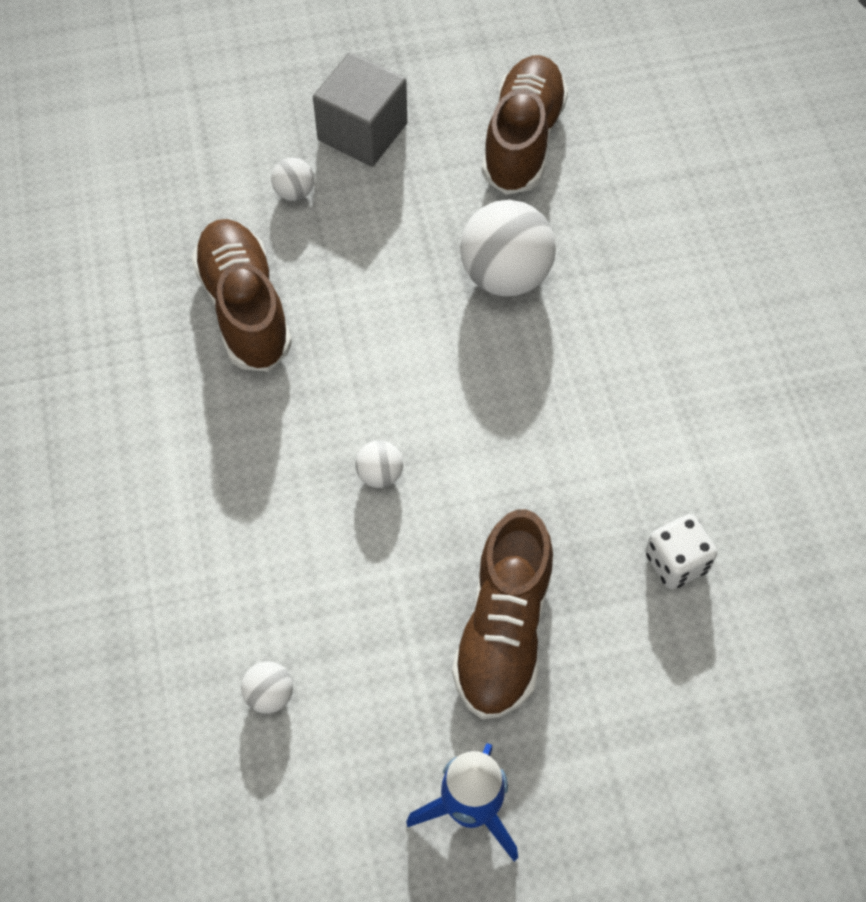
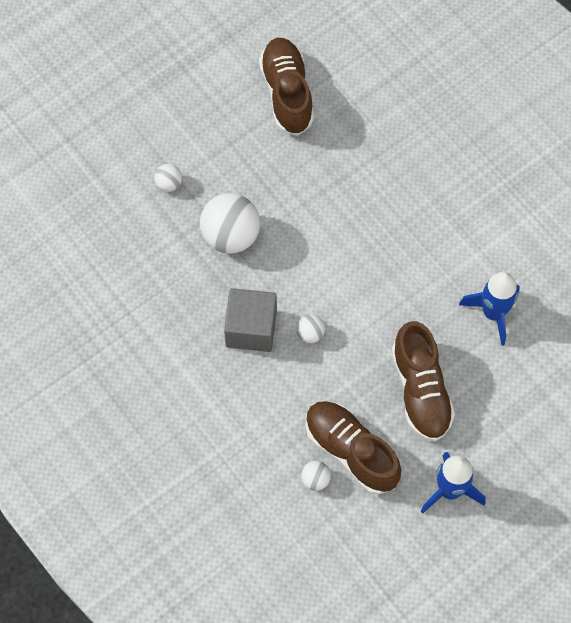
camera: 25 degrees left, 5 degrees up
brown shoe [191,219,292,371] -> brown shoe moved to [306,401,401,495]
grey cube [313,52,407,167] -> grey cube moved to [224,288,277,352]
white ball [460,200,556,296] -> white ball moved to [200,193,260,254]
white dice [645,514,717,589] -> blue rocket [459,272,520,346]

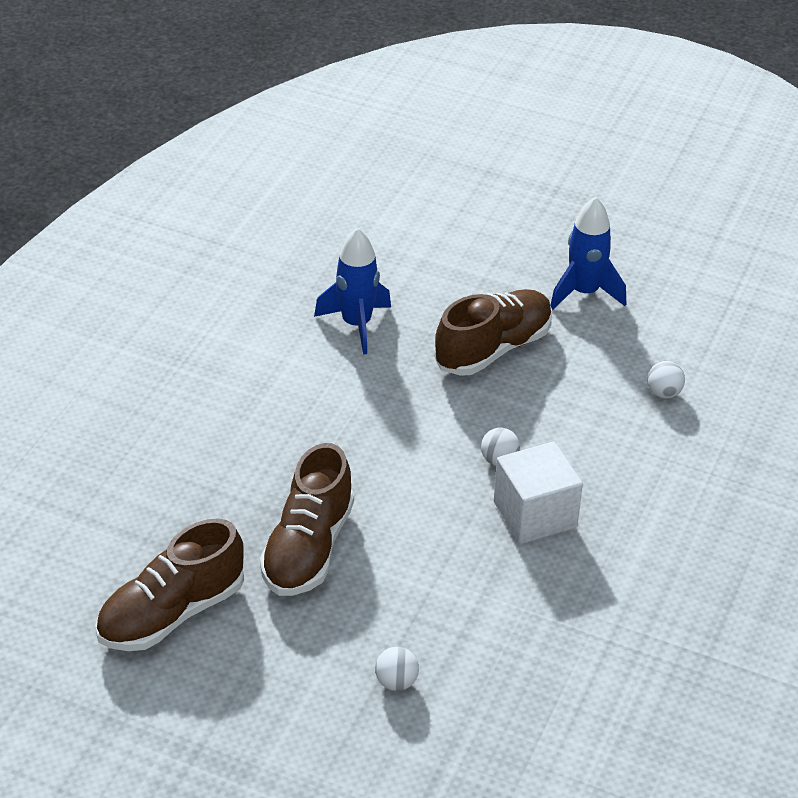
camera: 120 degrees left, 25 degrees down
white ball [200,193,260,254] -> none
grey cube [224,288,277,352] -> white cube [494,442,583,544]
brown shoe [306,401,401,495] -> brown shoe moved to [260,443,354,596]

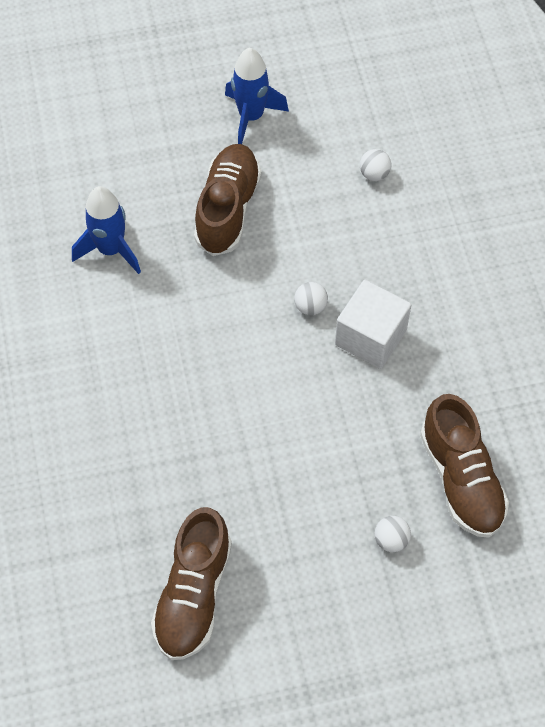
camera: 35 degrees left, 20 degrees up
brown shoe [260,443,354,596] -> brown shoe moved to [420,394,509,538]

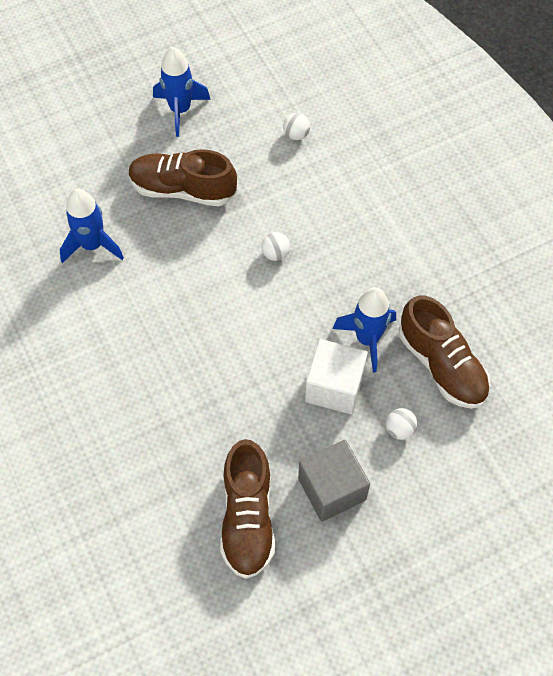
camera: 15 degrees left, 0 degrees up
brown shoe [194,144,262,256] -> brown shoe turned 75 degrees counterclockwise [128,149,237,207]
white cube [335,280,411,369] -> white cube moved to [305,339,368,414]
none -> grey cube [298,440,370,522]
none -> blue rocket [333,287,396,373]

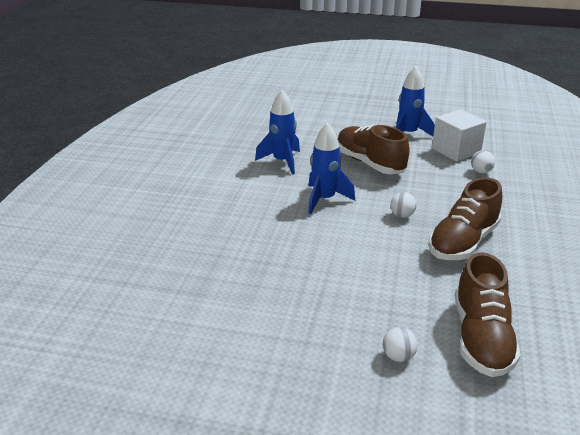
camera: 40 degrees right, 30 degrees down
brown shoe [220,439,275,579] -> brown shoe moved to [428,178,502,260]
grey cube [298,440,370,522] -> none
white cube [305,339,368,414] -> white cube moved to [432,109,487,162]
blue rocket [333,287,396,373] -> blue rocket moved to [308,122,355,214]

